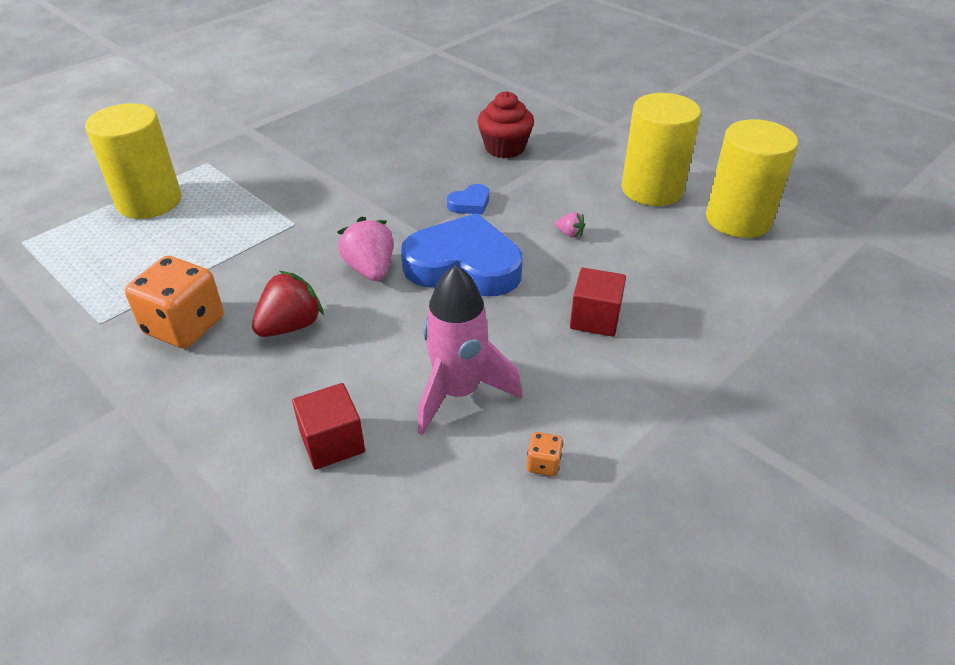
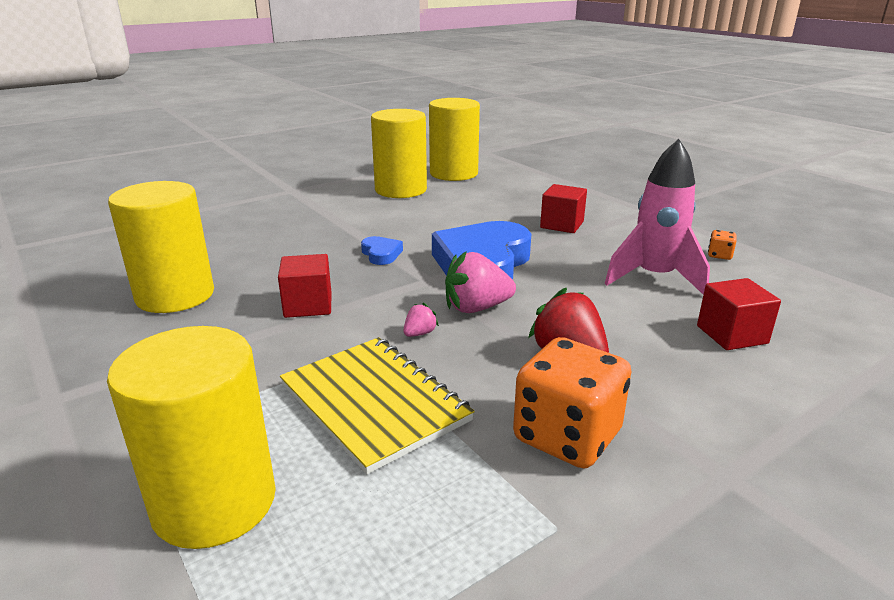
camera: 80 degrees left, 15 degrees down
red cupcake [477,91,534,158] -> none
pink strawberry [555,212,585,238] -> pink strawberry moved to [403,303,439,337]
none -> yellow cylinder [108,181,214,313]
none -> red cube [278,254,332,318]
none -> yellow notebook [280,337,475,474]

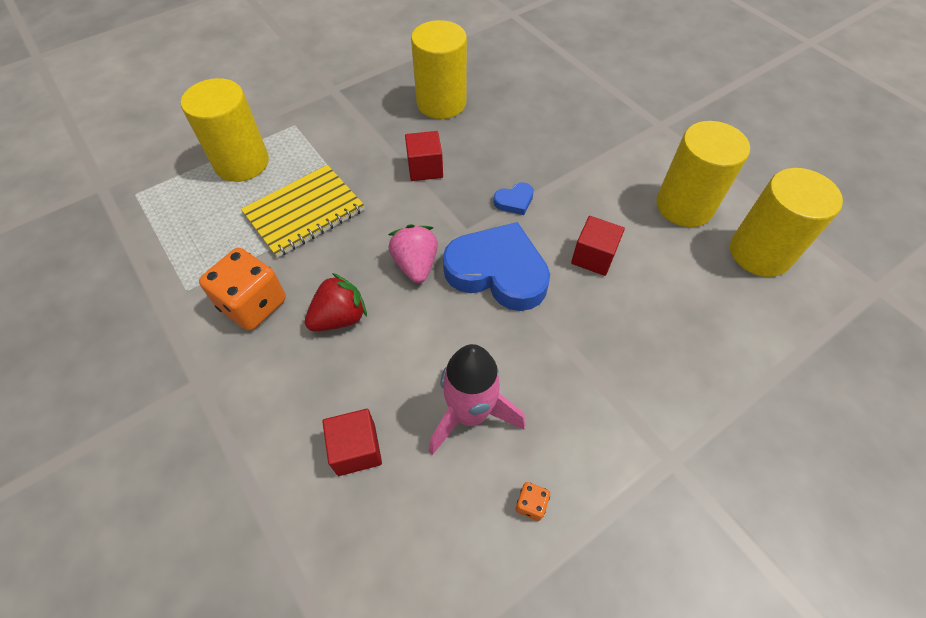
camera: 90 degrees right, 30 degrees up
pink strawberry [403,303,439,337] -> none
red cube [540,184,587,233] -> red cube moved to [571,216,625,276]

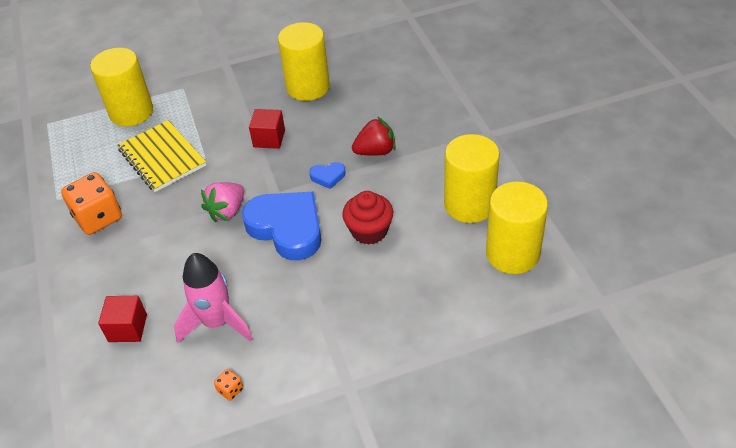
camera: 20 degrees right, 10 degrees down
yellow notebook [241,165,365,258] -> yellow notebook turned 75 degrees clockwise [117,120,206,192]
red strawberry [305,273,367,331] -> red strawberry moved to [352,116,396,156]
pink strawberry [388,224,438,283] -> pink strawberry turned 150 degrees counterclockwise [201,182,244,222]
red cube [571,216,625,276] -> red cupcake [342,191,393,245]

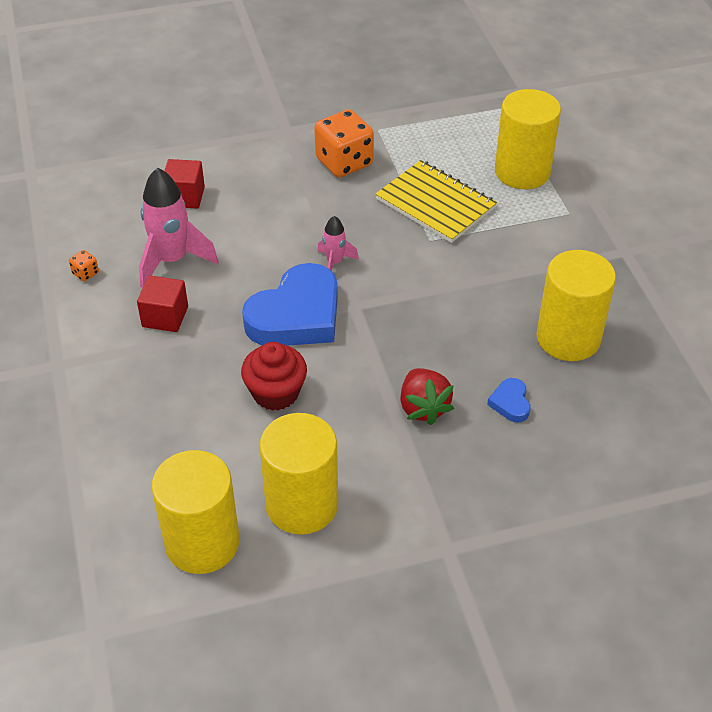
camera: 90 degrees right, 0 degrees up
yellow notebook [117,120,206,192] -> yellow notebook turned 75 degrees clockwise [375,160,497,243]
pink strawberry [201,182,244,222] -> pink rocket [317,216,359,271]
red cube [249,109,285,149] -> red cube moved to [137,275,188,332]
blue heart [309,162,346,189] -> blue heart moved to [487,378,531,423]

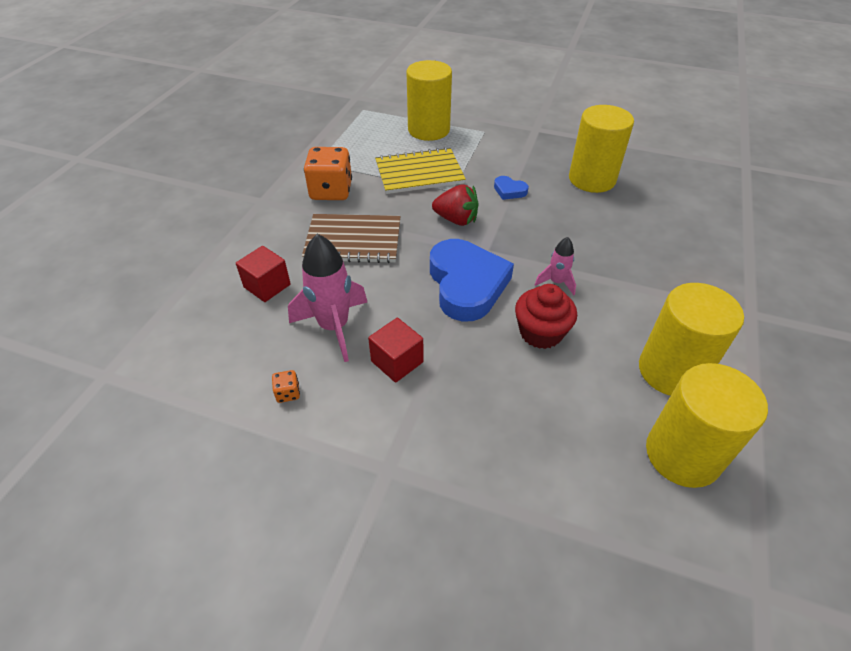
camera: 55 degrees left, 0 degrees up
pink rocket [317,216,359,271] -> pink rocket moved to [535,237,576,295]
red strawberry [400,368,454,425] -> red strawberry moved to [432,184,479,226]
blue heart [487,378,531,423] -> blue heart moved to [494,176,529,200]
none -> brown notebook [302,214,401,263]

